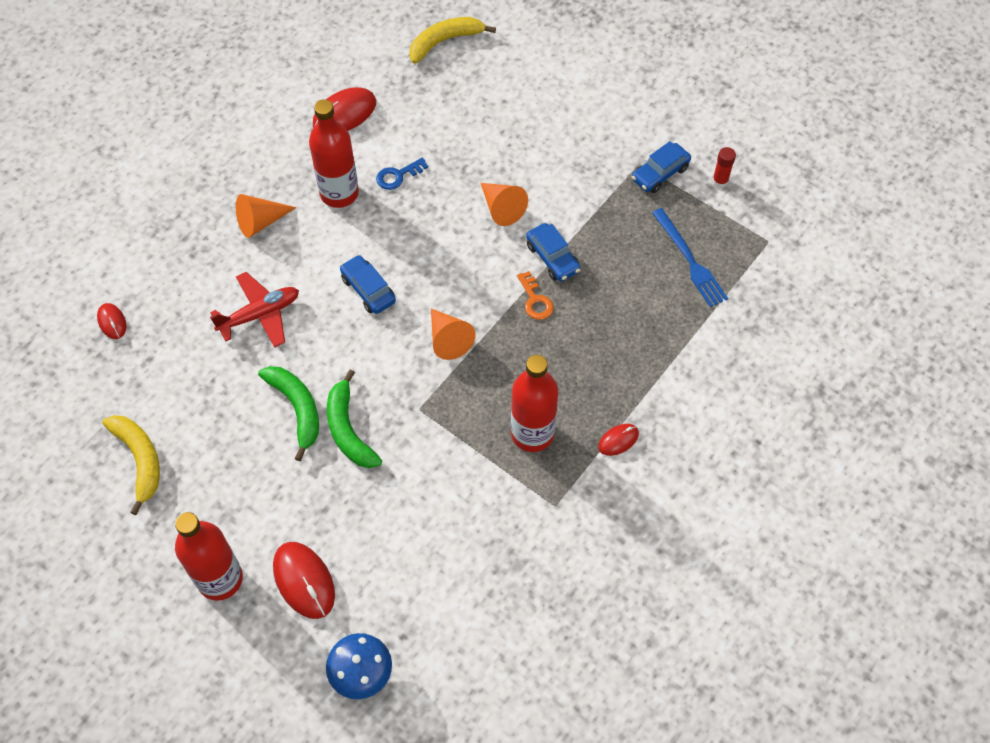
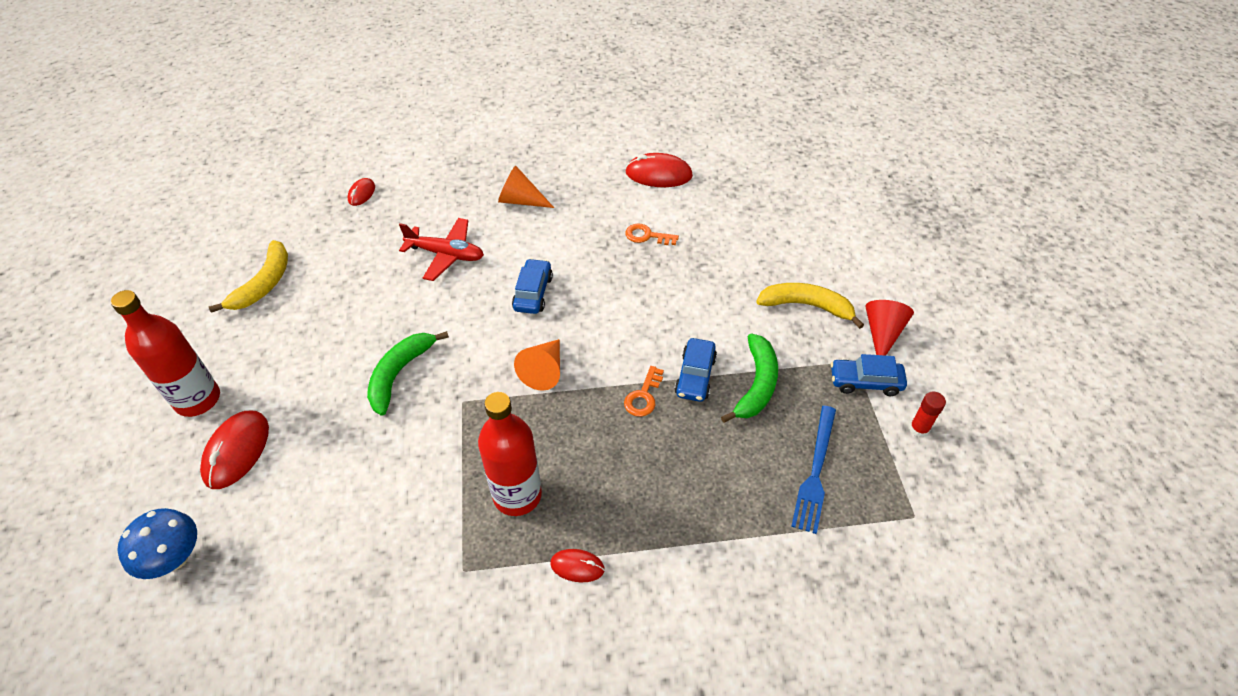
camera: 45 degrees right, 10 degrees down
green banana [258,366,319,461] -> green banana moved to [721,333,778,423]
red bottle [309,99,359,208] -> none
blue key [376,158,428,190] -> orange key [625,223,679,245]
yellow banana [409,17,496,64] -> yellow banana moved to [756,283,864,329]
orange cone [481,183,528,226] -> none
none -> red cone [866,300,914,356]

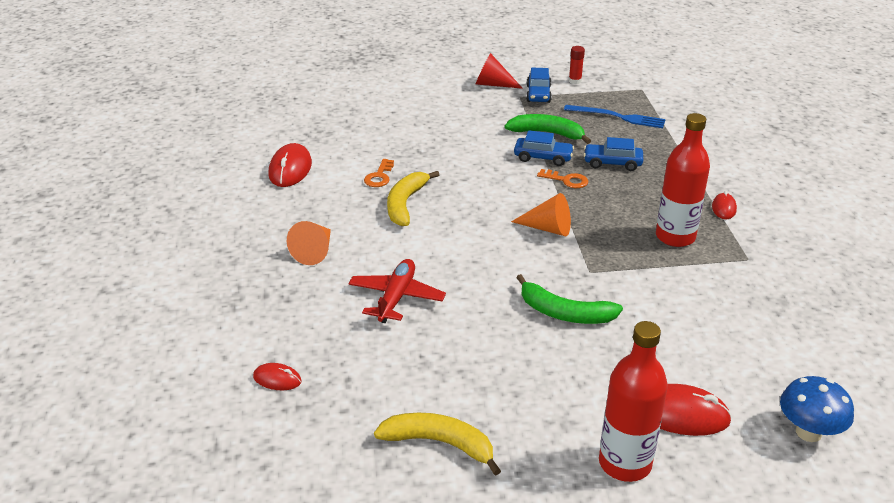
camera: 90 degrees left, 15 degrees down
blue car [512,259,553,314] -> blue car moved to [584,137,643,171]
yellow banana [756,283,864,329] -> yellow banana moved to [387,171,439,226]

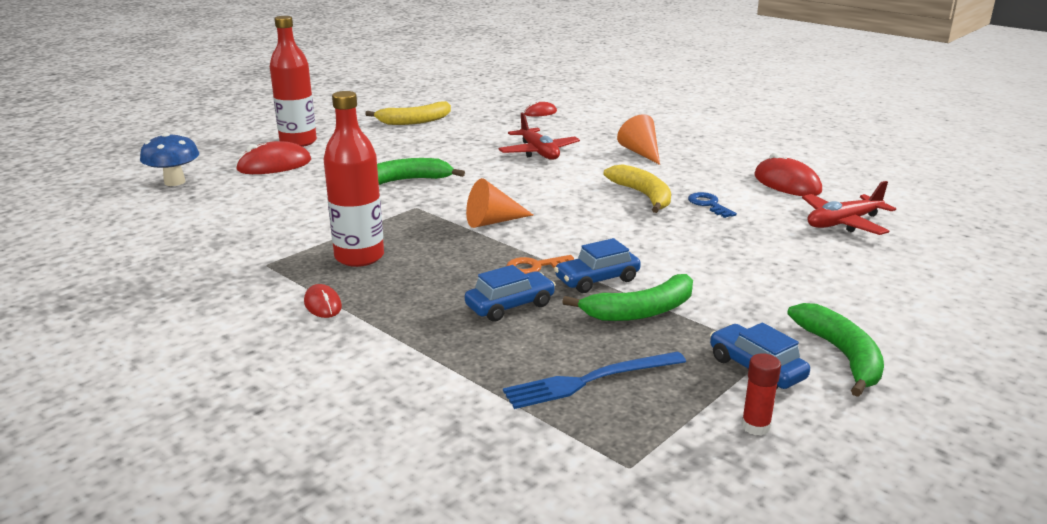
camera: 140 degrees right, 10 degrees down
orange key [364,159,394,187] -> blue key [688,192,737,218]
red cone [476,53,523,89] -> green banana [787,303,884,397]
none -> red plane [802,181,896,235]

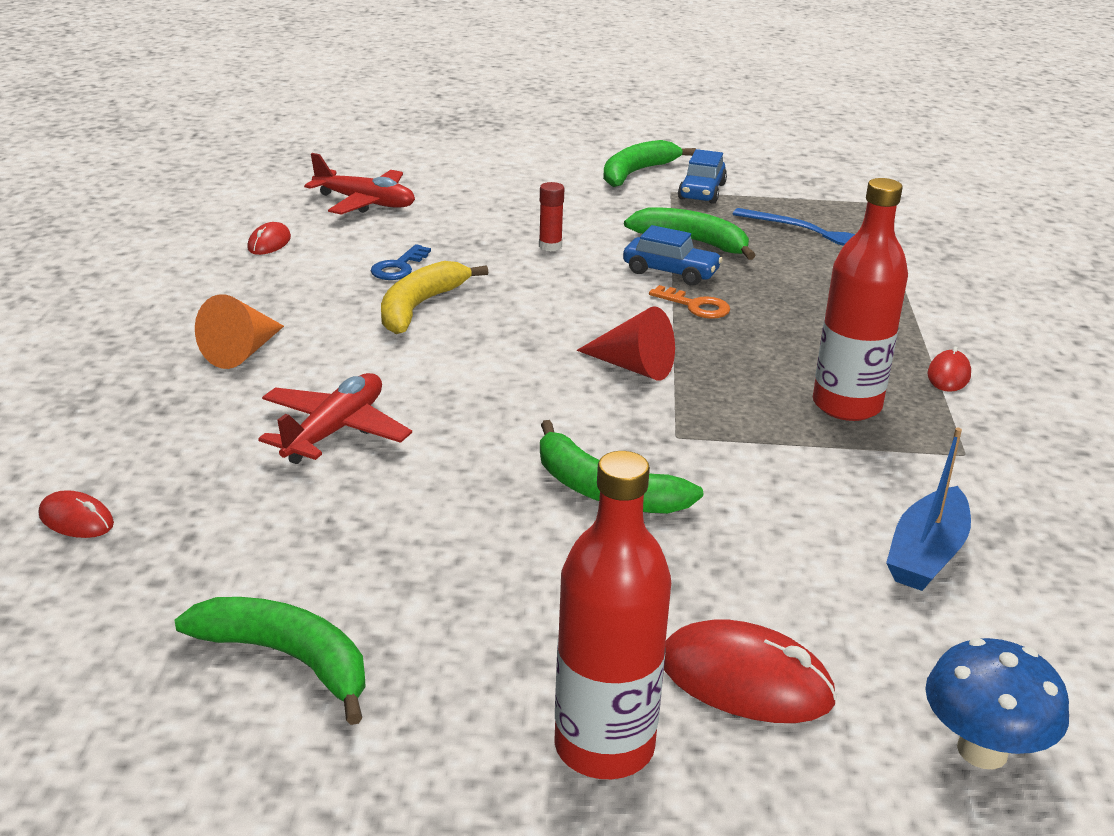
camera: 130 degrees left, 5 degrees up
yellow banana [365,101,451,125] -> green banana [175,597,366,725]
blue car [465,265,556,322] -> none
orange cone [466,178,533,228] -> red cone [577,306,675,380]
red glue stick [741,353,781,435] -> red glue stick moved to [539,182,564,251]
red mouse [754,153,822,196] -> red mouse [247,222,291,255], size x0.56
none -> blue boat [886,428,971,591]

